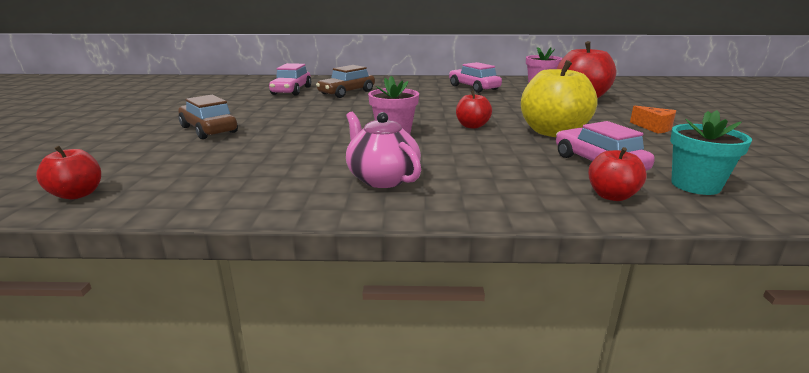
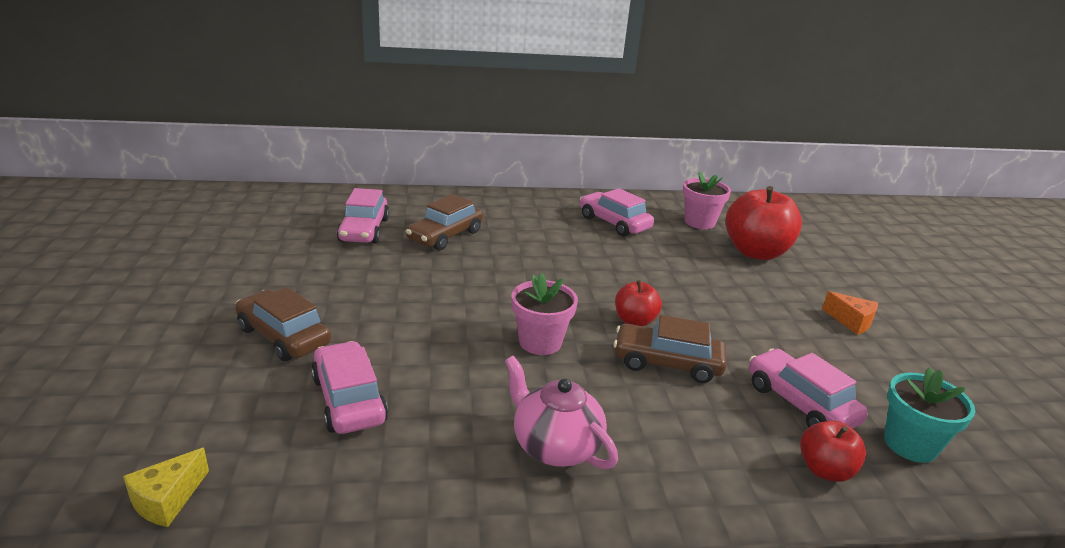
camera: 10 degrees left, 5 degrees up
red apple [36,146,101,200] -> yellow cheese [123,448,209,527]
yellow apple [521,60,598,137] -> none
none -> pink car [311,341,388,434]
none -> brown car [613,315,727,383]

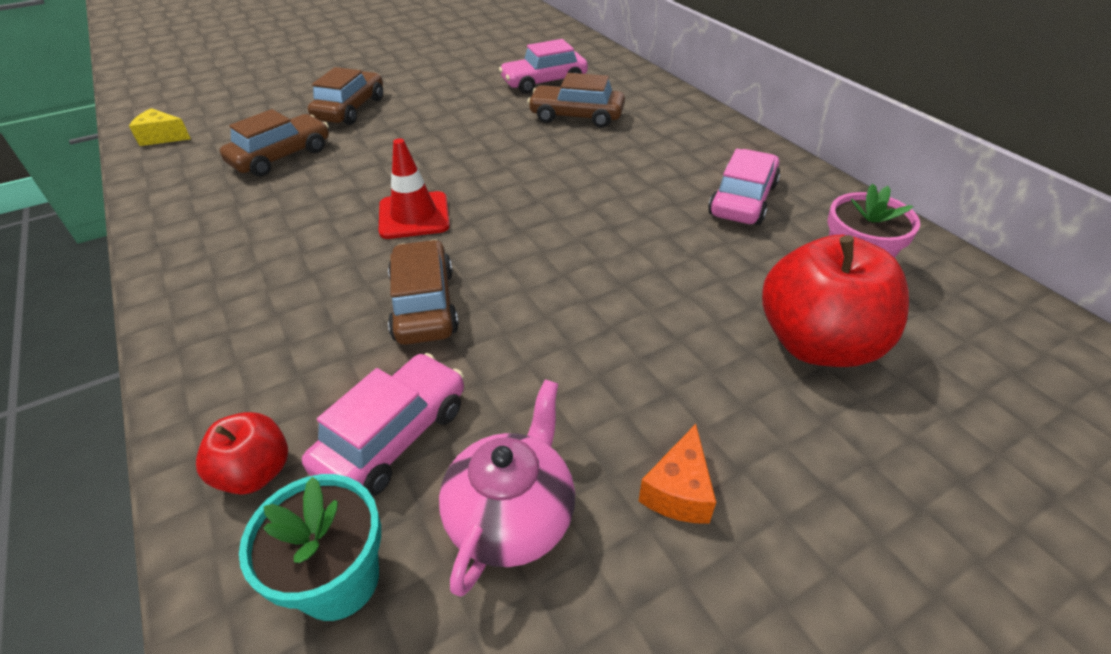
camera: 70 degrees right, 15 degrees up
pink car [311,341,388,434] -> brown car [220,109,329,177]
pink teapot [505,356,618,469] -> pink teapot moved to [439,380,575,597]
pink flower pot [512,273,578,355] -> red traffic cone [379,138,450,239]
red apple [615,280,662,327] -> none

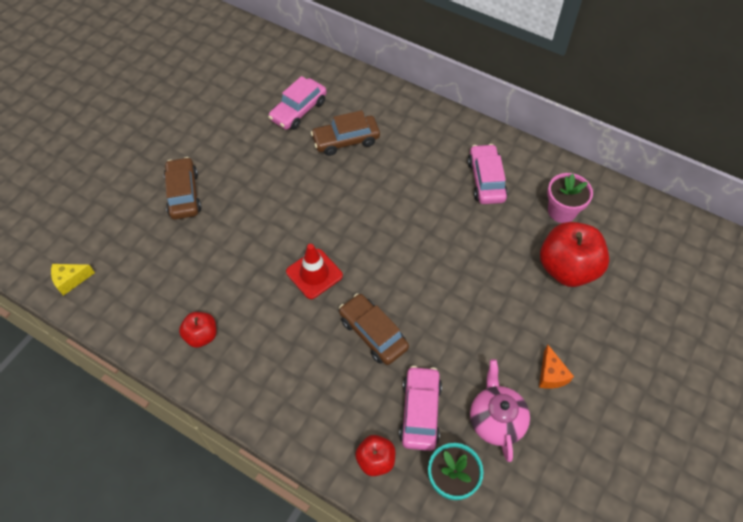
camera: 30 degrees left, 15 degrees up
brown car [220,109,329,177] -> none
none -> red apple [179,312,217,348]

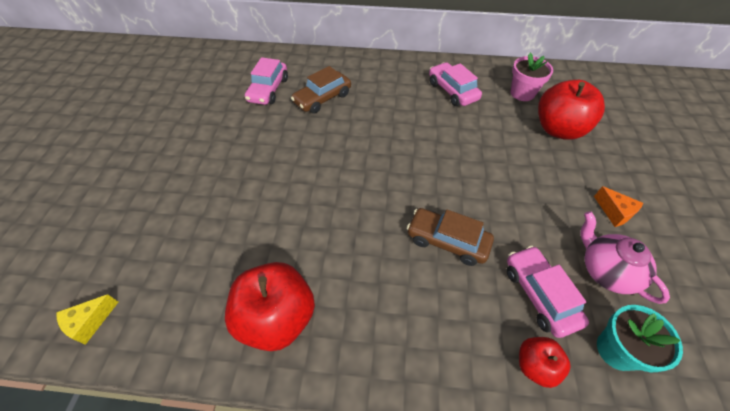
camera: 25 degrees left, 5 degrees down
brown car [164,157,201,220] -> none
red apple [179,312,217,348] -> red apple [225,262,315,351], size x1.90
red traffic cone [286,244,343,299] -> none

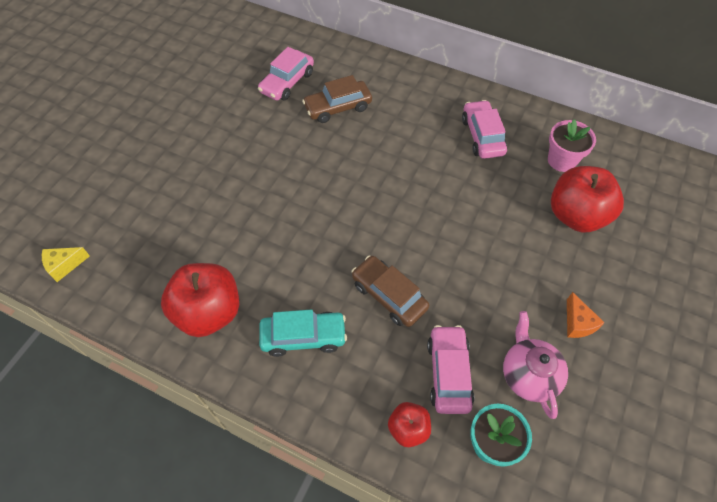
camera: 20 degrees right, 5 degrees up
none -> turquoise car [259,309,347,357]

